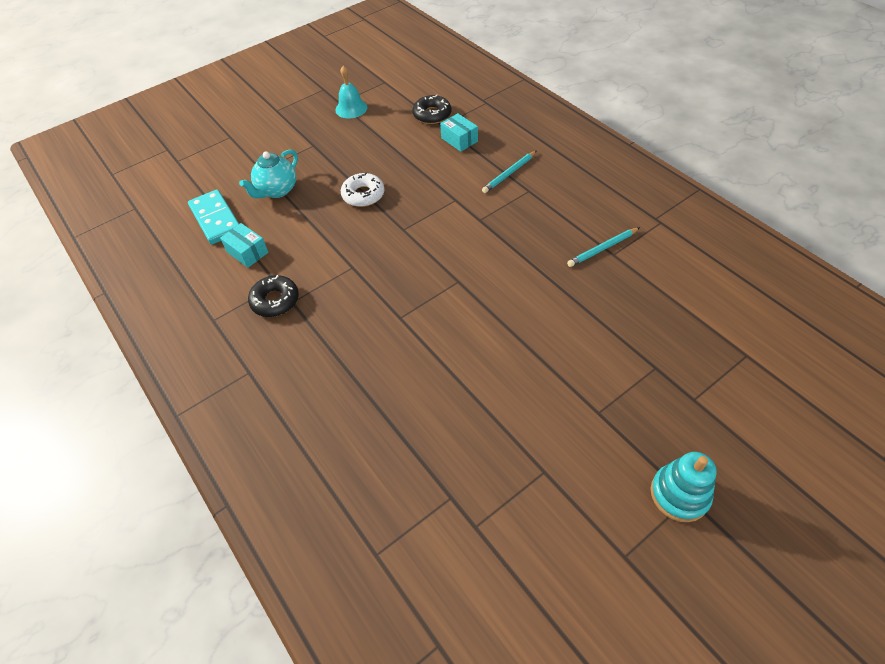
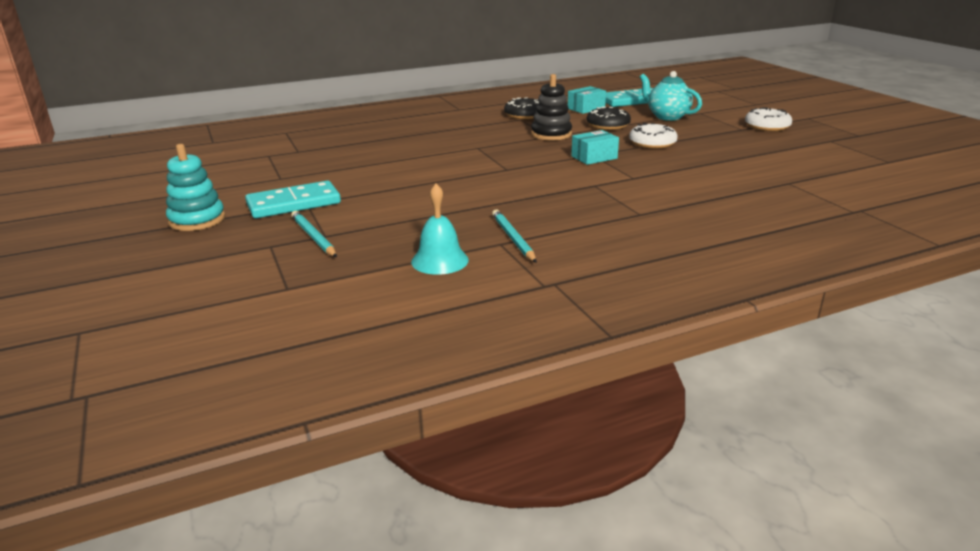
camera: 100 degrees right, 25 degrees down
turquoise bell [335,65,368,118] -> turquoise bell moved to [411,184,469,275]
black donut [413,94,451,124] -> black donut moved to [587,107,631,130]
turquoise box [440,113,478,152] -> turquoise box moved to [571,130,619,165]
turquoise pencil [482,151,536,193] -> turquoise pencil moved to [291,211,337,257]
none -> turquoise domino [245,181,341,218]
none -> black stacking toy [531,74,572,141]
none -> white donut [745,107,792,131]

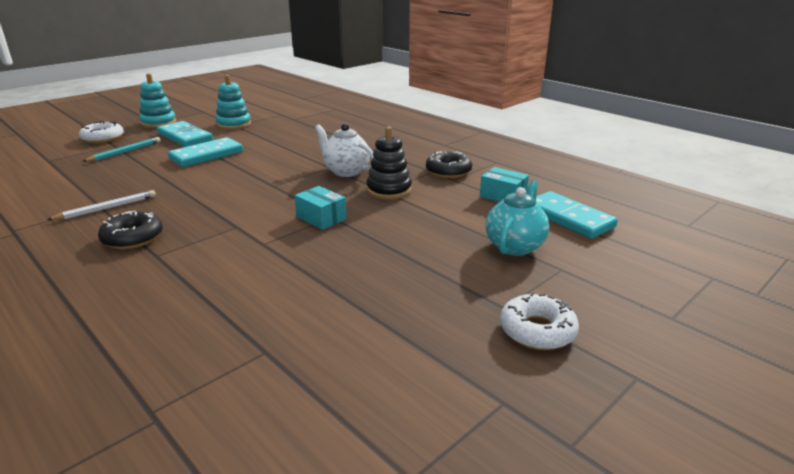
camera: 70 degrees right, 0 degrees up
turquoise bell [411,184,469,275] -> none
turquoise pencil [492,210,537,263] -> white pencil [47,190,156,220]
black donut [587,107,631,130] -> black donut moved to [98,210,163,249]
white donut [629,123,678,149] -> white donut moved to [79,121,124,143]
none -> turquoise domino [168,137,243,167]
none -> turquoise stacking toy [216,74,251,130]
none -> white teapot [315,123,374,177]

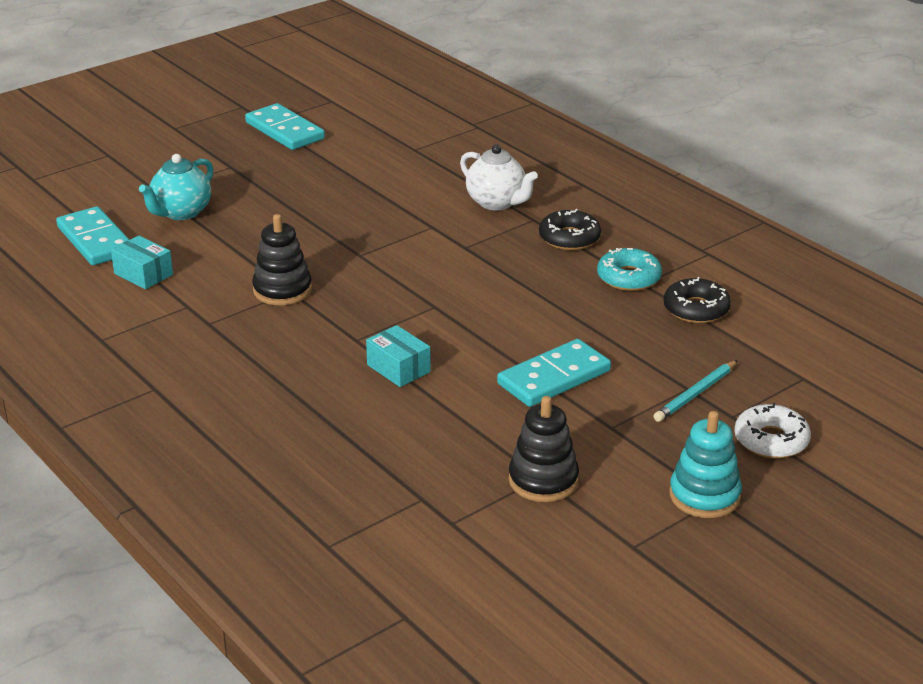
camera: 175 degrees left, 5 degrees up
white pencil [47,190,156,220] -> turquoise donut [597,248,662,291]
turquoise domino [157,121,213,147] -> turquoise domino moved to [245,103,325,150]
turquoise stacking toy [216,74,251,130] -> black stacking toy [509,396,579,502]
turquoise box [295,186,347,230] -> turquoise box moved to [366,325,431,387]
white teapot [315,123,374,177] -> white teapot moved to [460,144,538,210]
black donut [426,151,472,178] -> black donut moved to [664,277,731,323]
white donut [500,292,579,350] -> none

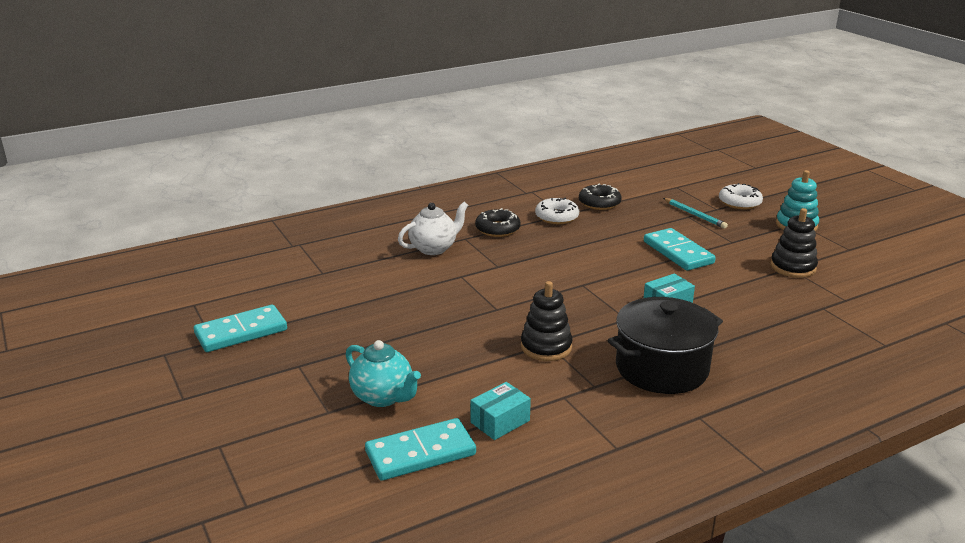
camera: 80 degrees left, 5 degrees down
turquoise donut [597,248,662,291] -> white donut [535,198,579,224]
none -> black pot [607,297,723,394]

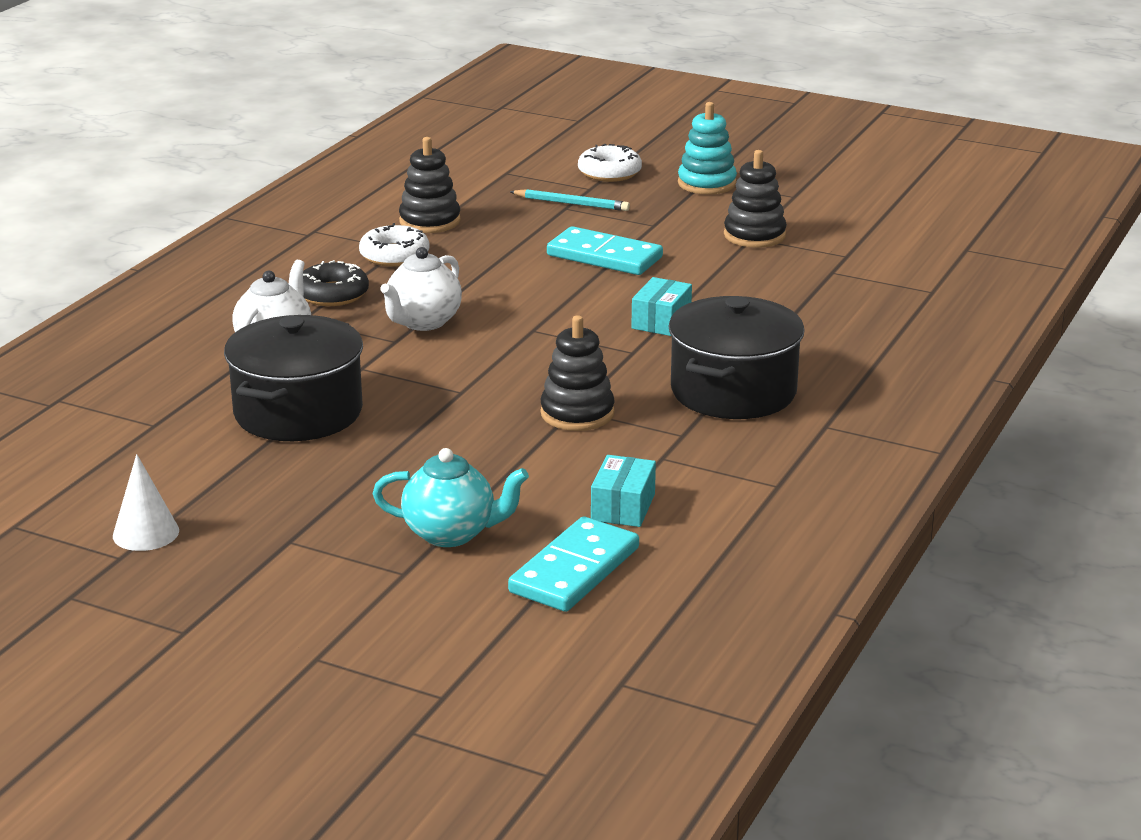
camera: 35 degrees left, 0 degrees up
turquoise domino [194,305,287,352] -> white cone [113,454,179,551]
black donut [579,183,622,210] -> black stacking toy [399,137,461,233]
none -> black pot [224,315,363,441]
none -> white teapot [380,247,462,331]

